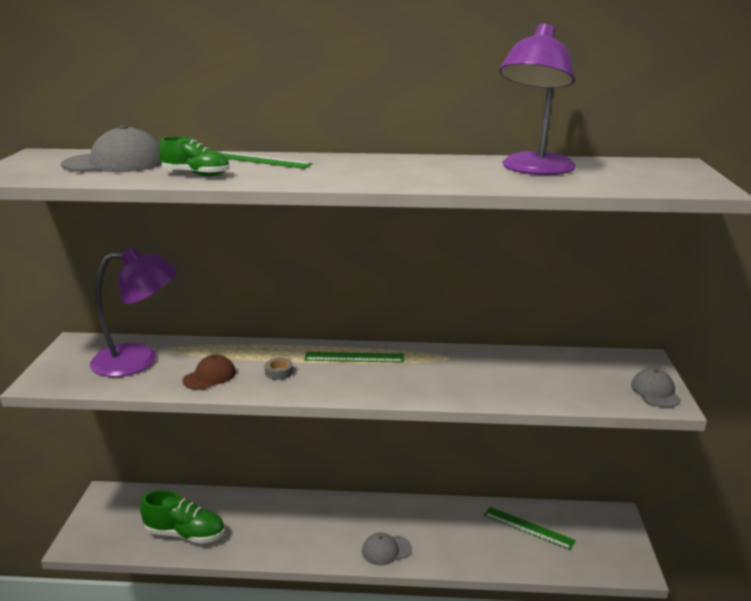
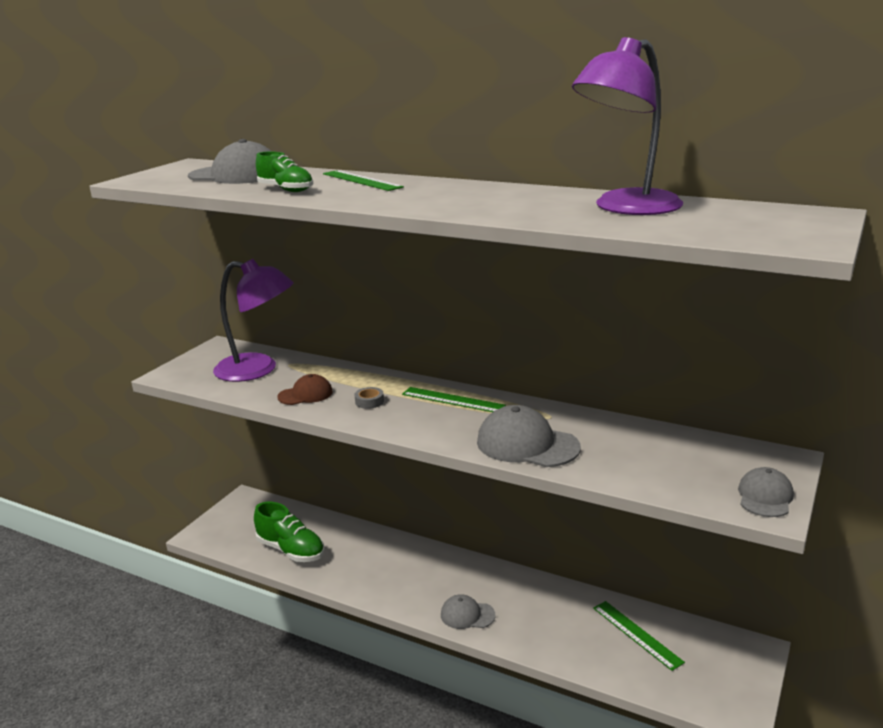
camera: 25 degrees right, 0 degrees up
none -> grey cap [477,405,581,467]

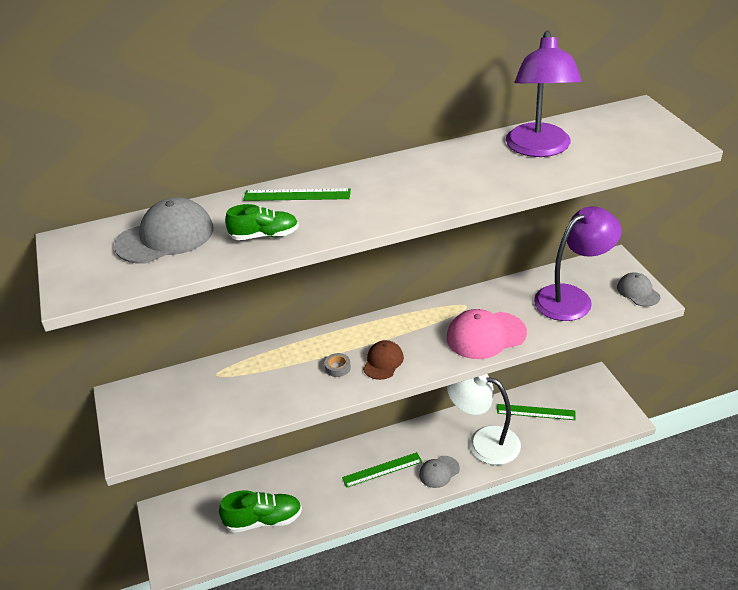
camera: 45 degrees left, 15 degrees up
purple lamp [213,259,294,382] -> purple lamp moved to [534,207,622,321]
brown cap [277,374,333,405] -> brown cap moved to [363,340,404,380]
green ruler [402,387,506,412] -> green ruler moved to [342,452,422,488]
grey cap [477,405,581,467] -> pink cap [447,309,527,359]
none -> white lamp [447,374,521,465]

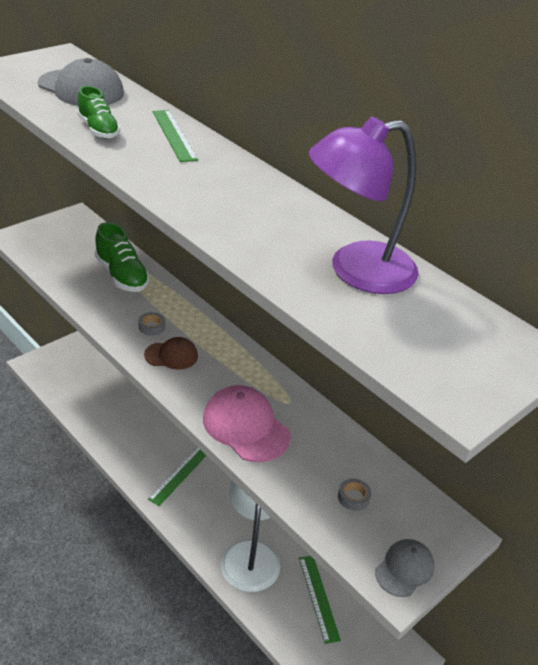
camera: 60 degrees right, 0 degrees up
green shoe [219,490,302,533] -> green shoe moved to [95,222,150,292]
green ruler [342,452,422,488] -> green ruler turned 75 degrees clockwise [148,447,207,506]
grey cap [419,456,460,488] -> none
purple lamp [534,207,622,321] -> grey tape [338,478,371,511]

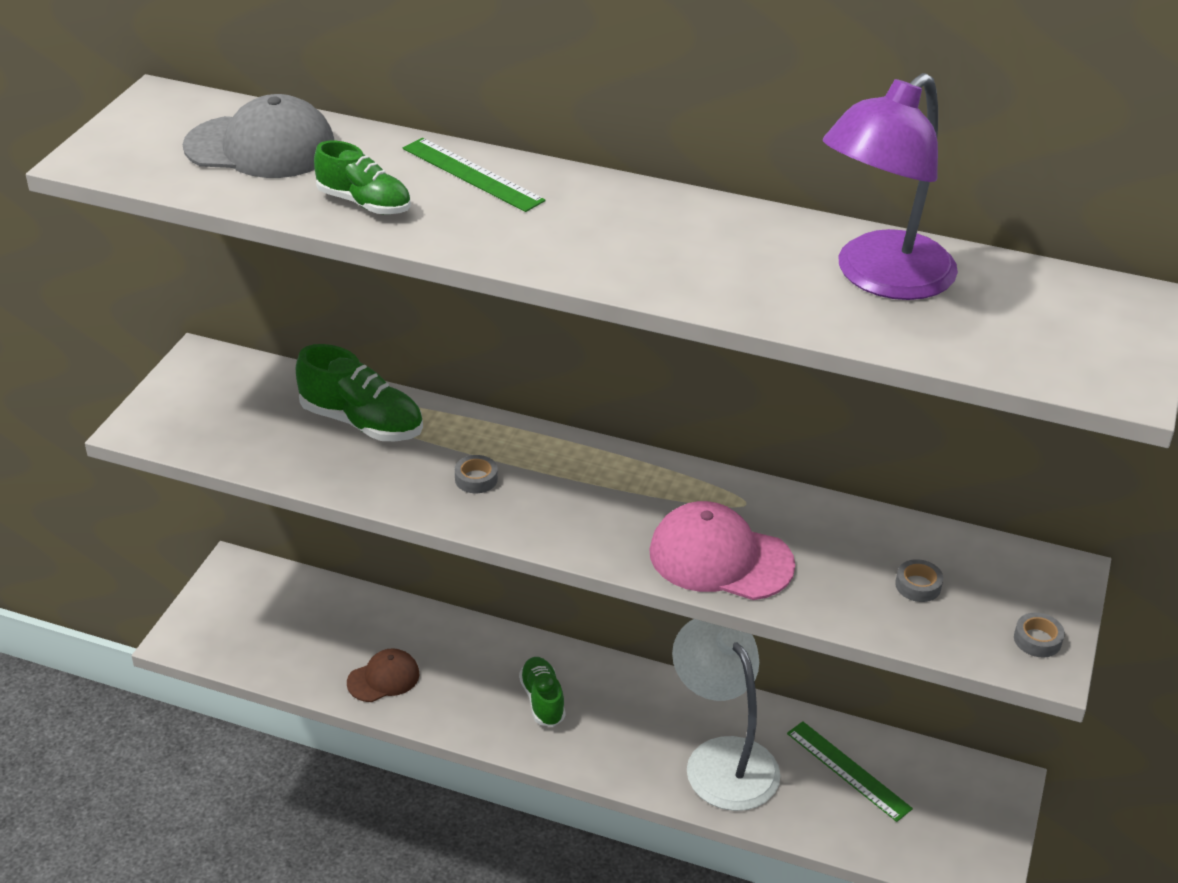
camera: 25 degrees left, 0 degrees up
brown cap [144,337,198,370] -> brown cap moved to [347,648,420,702]
green ruler [148,447,207,506] -> green shoe [519,657,566,727]
grey cap [375,539,435,597] -> grey tape [1014,613,1065,657]

